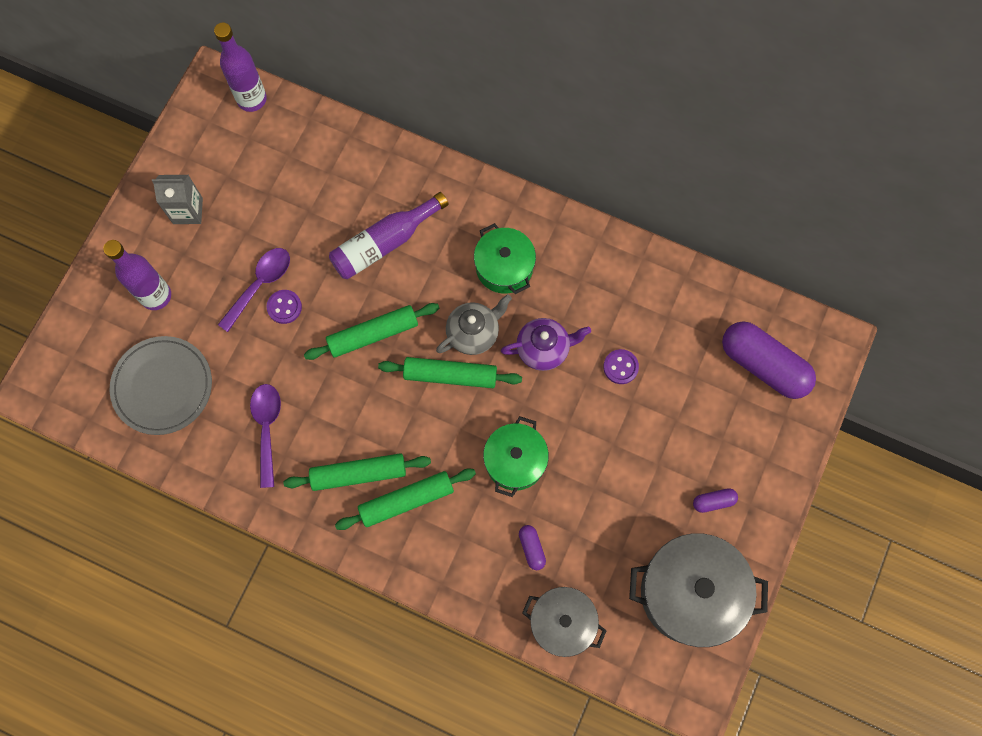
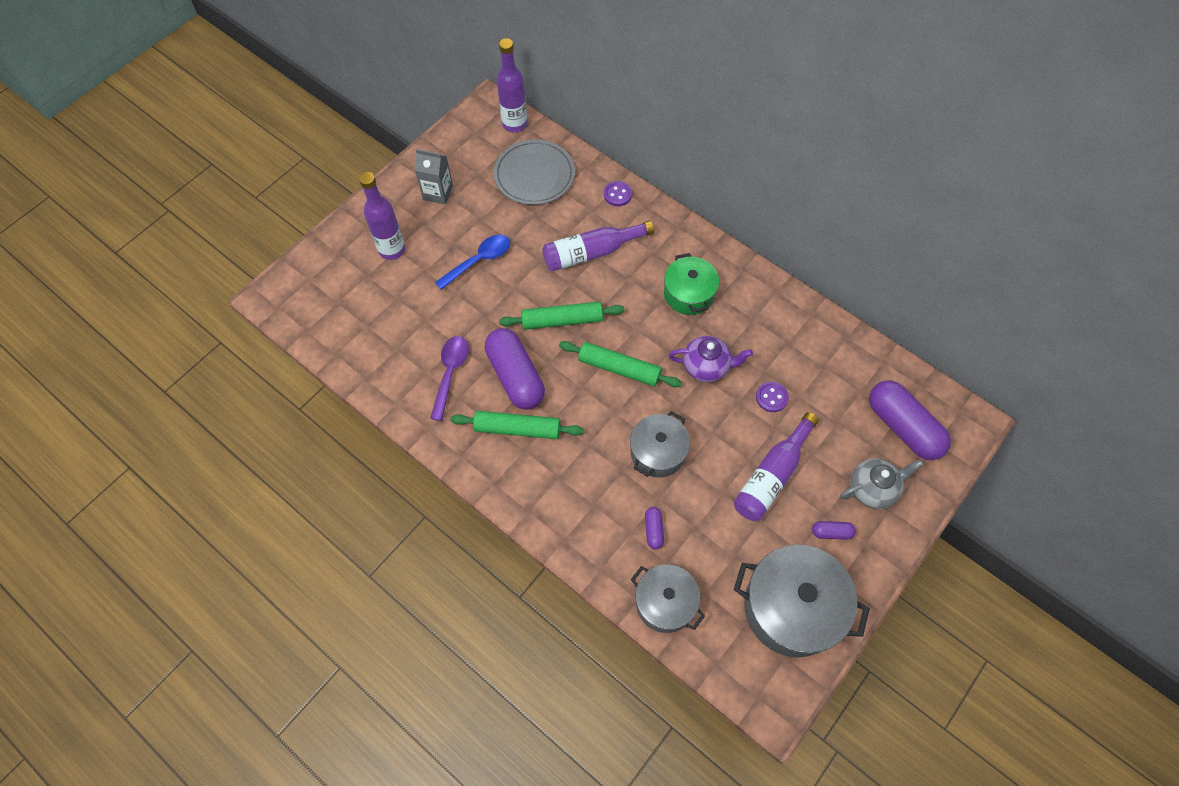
camera: 15 degrees right, 10 degrees down
grey plate [110,336,212,435] -> grey plate moved to [494,139,575,205]
purple spoon [218,248,290,332] -> blue spoon [435,235,510,290]
purple button [266,290,302,324] -> purple button moved to [604,181,632,206]
green rolling pin [335,469,476,530] -> none
grey teapot [436,294,512,355] -> grey teapot moved to [840,458,924,509]
green pot [483,416,549,497] -> grey pot [630,411,690,478]
none -> purple capsule [485,328,545,410]
none -> purple bottle [734,412,819,521]

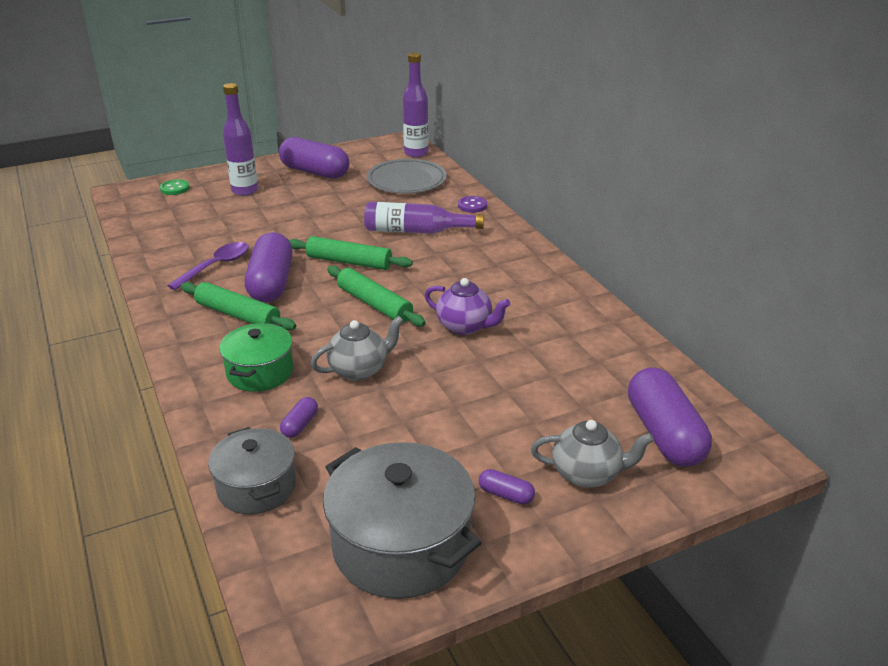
camera: 25 degrees right, 30 degrees down
grey carton [415,149,453,205] -> purple capsule [279,137,349,179]
blue spoon [435,235,510,290] -> none
grey pot [630,411,690,478] -> grey teapot [311,316,404,381]
green pot [664,253,719,315] -> green pot moved to [219,323,293,392]
purple bottle [734,412,819,521] -> none
purple button [756,382,789,412] -> none
none -> green button [160,179,190,195]

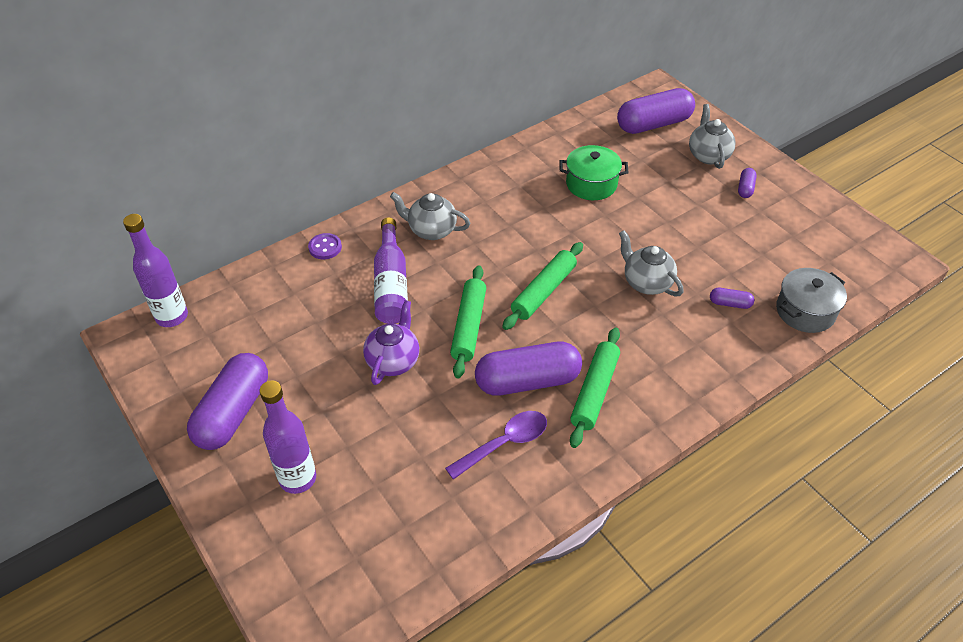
camera: 100 degrees left, 15 degrees up
green button [160,179,190,195] -> none
purple spoon [167,242,249,290] -> purple spoon turned 120 degrees clockwise [445,411,547,480]
green pot [219,323,293,392] -> green pot moved to [559,145,629,200]
grey pot [323,442,481,599] -> none
grey plate [367,159,447,193] -> none
purple teapot [425,278,510,335] -> purple teapot moved to [363,300,419,385]
none -> grey teapot [390,192,470,240]

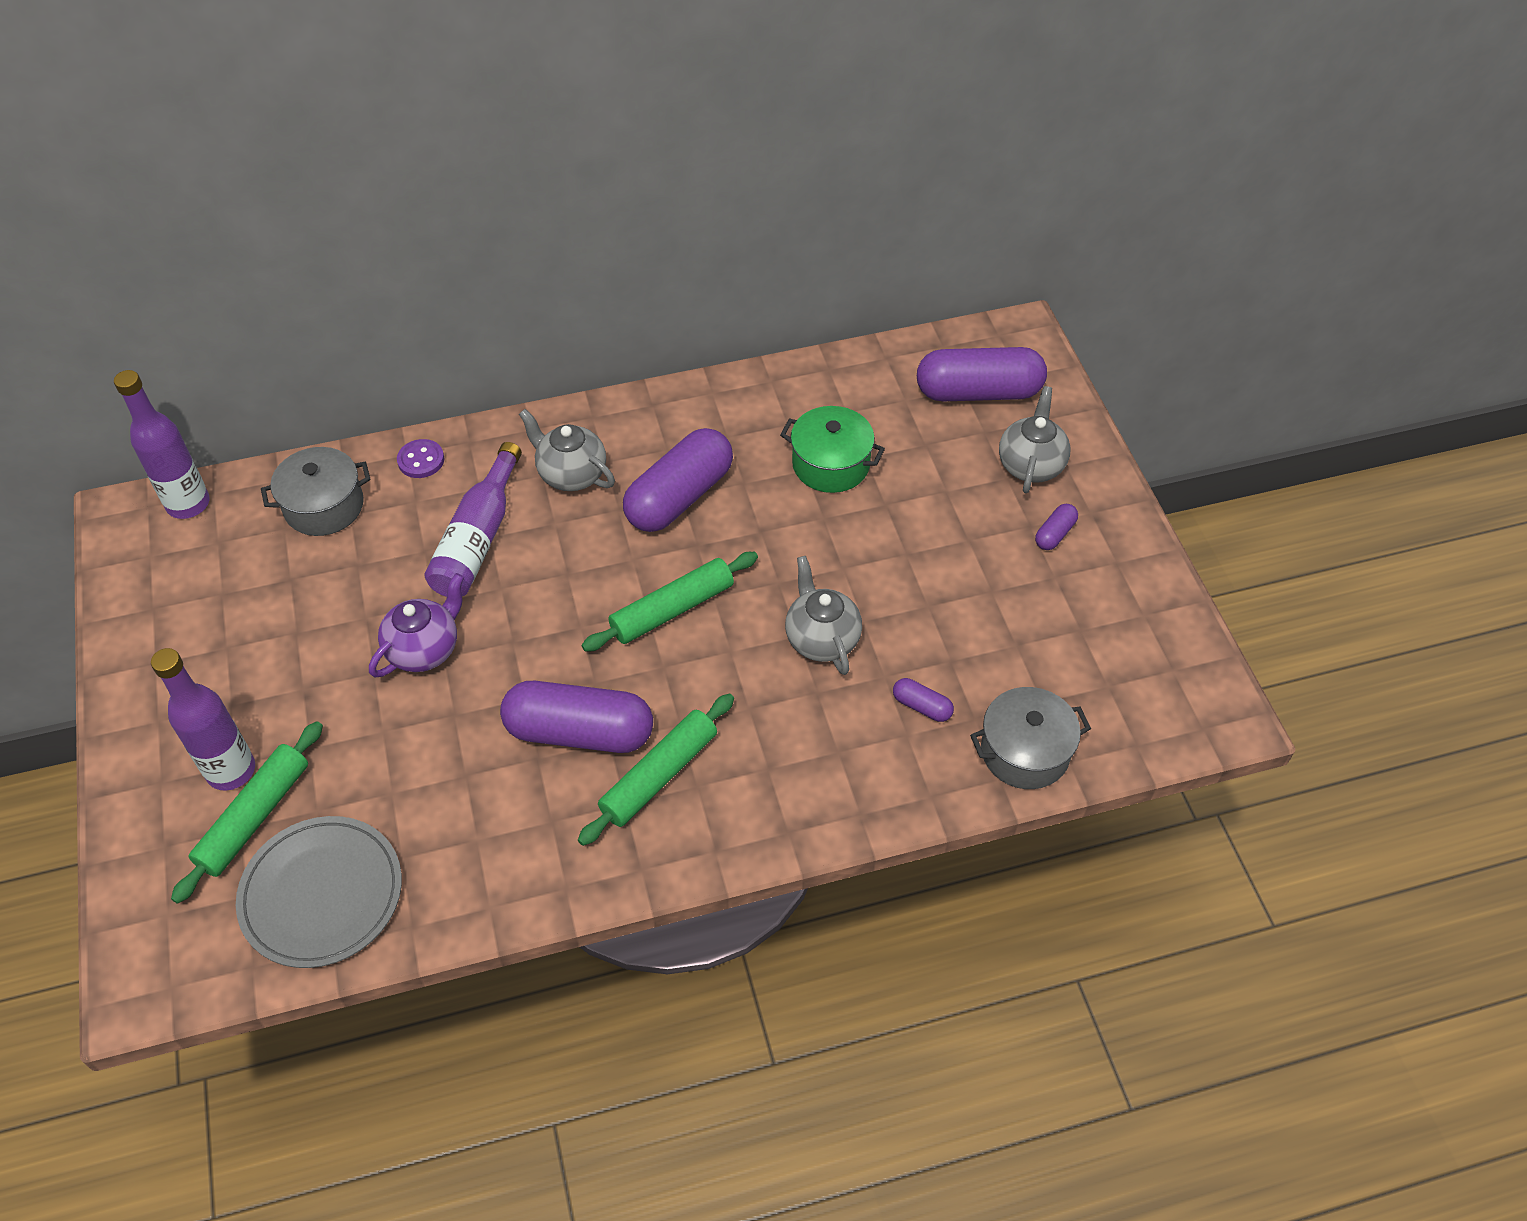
camera: 20 degrees right, 5 degrees up
purple capsule [187,353,268,450] -> purple capsule moved to [623,428,733,532]
purple spoon [445,411,547,480] -> none
green rolling pin [450,265,486,378] -> green rolling pin moved to [171,721,323,904]
none -> grey plate [236,816,402,968]
none -> grey pot [261,447,371,536]

